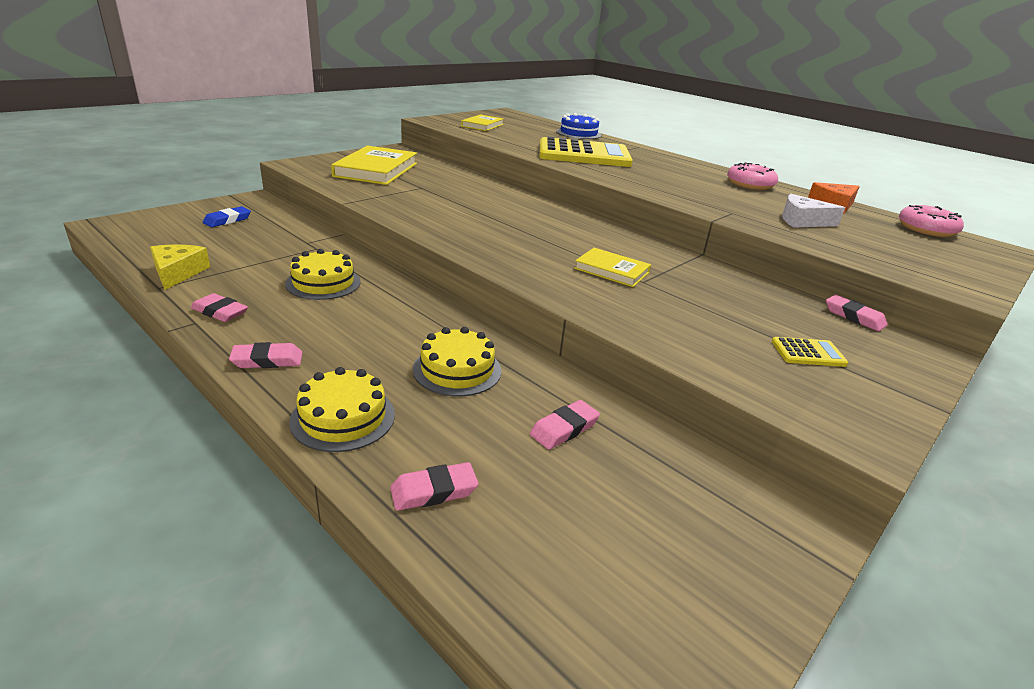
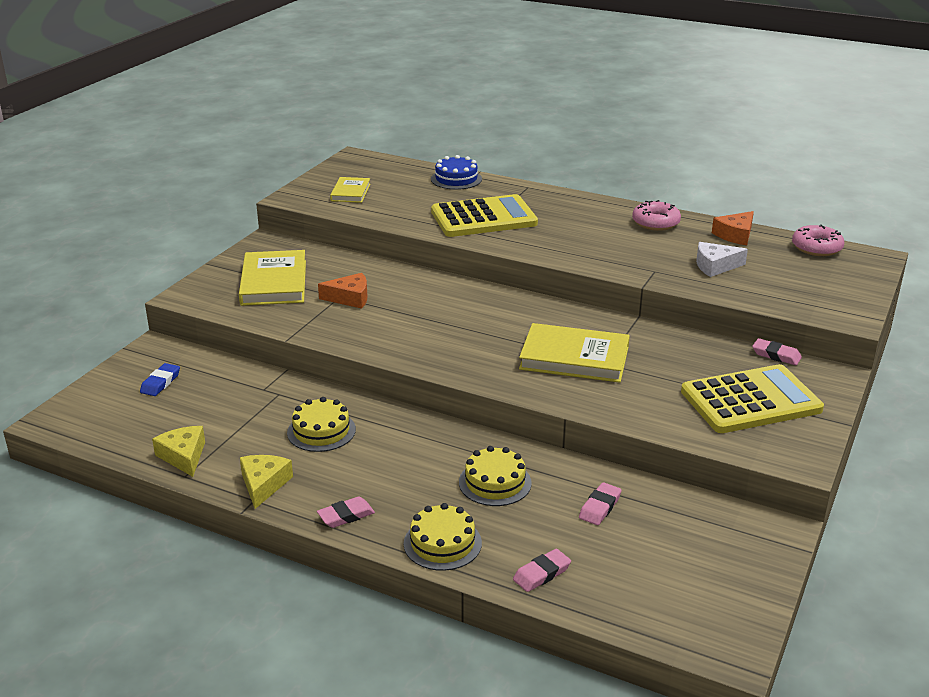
camera: 15 degrees left, 0 degrees up
pink eraser [191,293,248,322] -> yellow cheese [240,455,293,509]
yellow book [574,248,651,287] -> yellow book [519,323,630,383], size x1.76
yellow calculator [772,337,848,367] -> yellow calculator [681,364,824,433], size x2.47
none -> orange cheese [318,273,367,309]

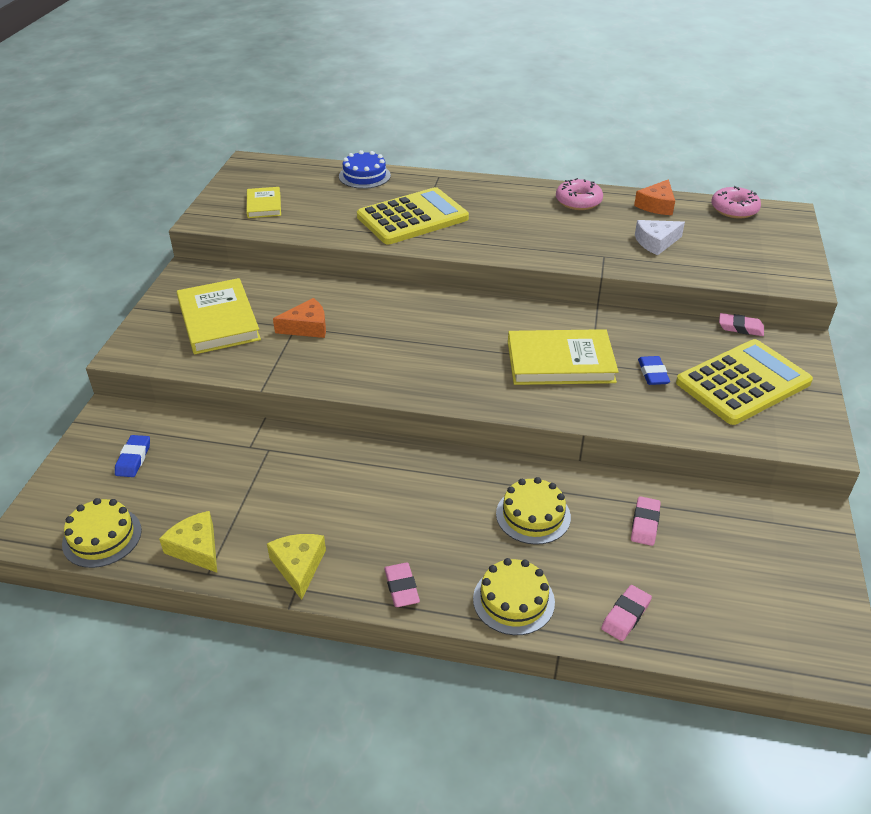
camera: 15 degrees left, 10 degrees up
yellow cake [287,397,356,452] -> yellow cake moved to [62,498,142,568]
pink eraser [317,496,375,528] -> pink eraser turned 60 degrees counterclockwise [384,563,420,607]
none -> blue eraser [638,356,670,385]

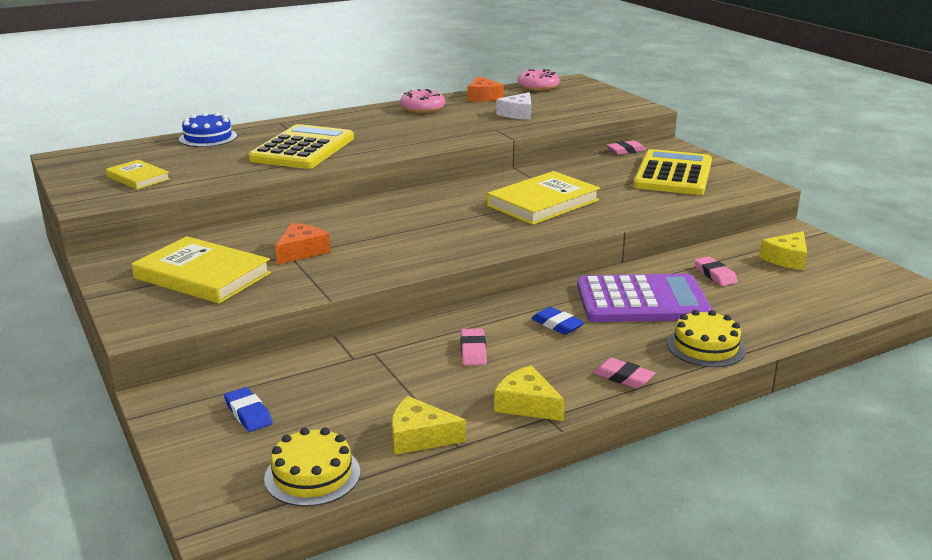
camera: 40 degrees left, 15 degrees down
yellow cake [496,477,571,545] -> purple calculator [577,274,712,322]
pink eraser [601,585,652,641] -> pink eraser moved to [461,328,487,365]
blue eraser [638,356,670,385] -> blue eraser moved to [531,307,585,335]
none -> yellow cheese [759,232,807,270]

